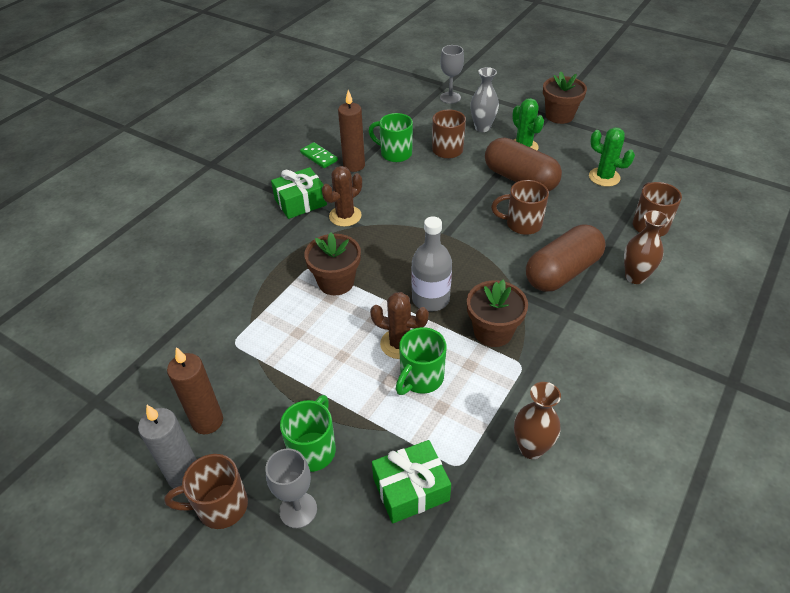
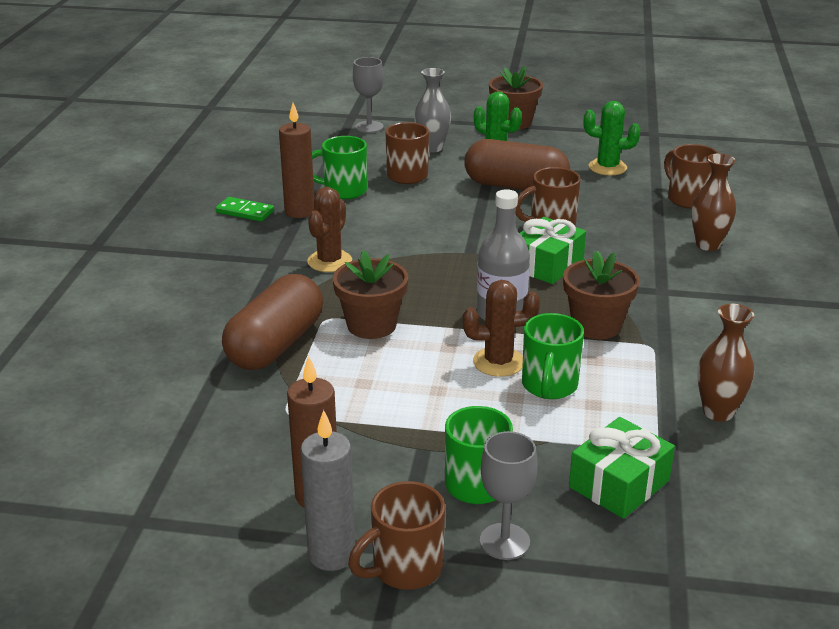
camera: 25 degrees left, 15 degrees down
green gift [271,167,327,219] -> green gift moved to [519,217,586,284]
brown capsule [526,225,606,292] -> brown capsule moved to [222,274,323,370]

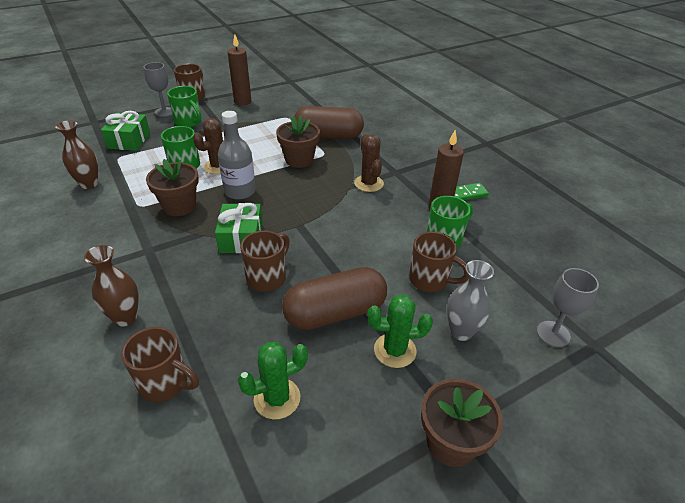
camera: 140 degrees right, 10 degrees up
brown capsule [222,274,323,370] -> brown capsule turned 75 degrees counterclockwise [294,106,364,139]
grey candle [300,410,355,571] -> none

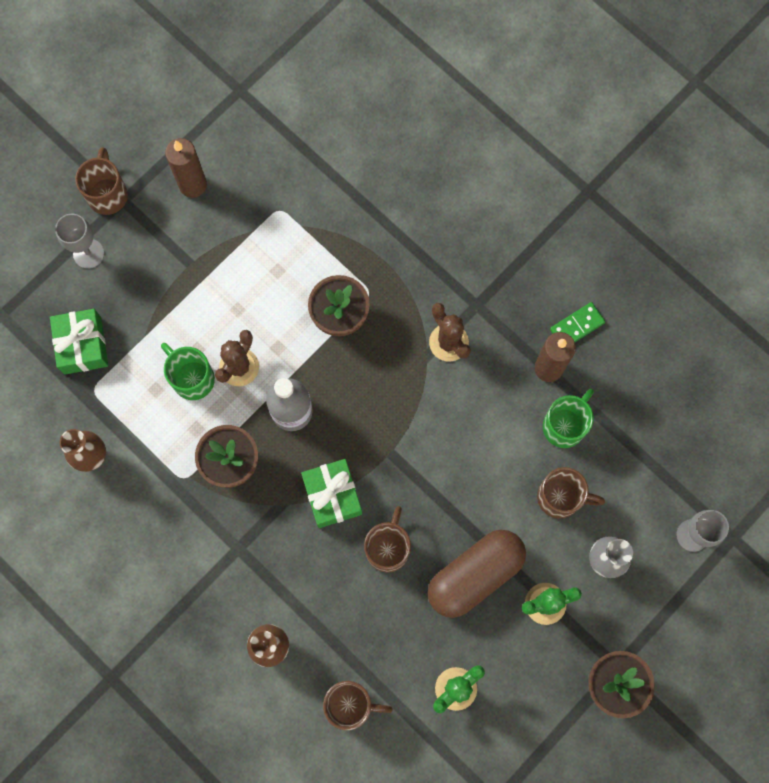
camera: 15 degrees left, 35 degrees up
green mug [167,86,201,127] -> none
brown capsule [294,106,364,139] -> none

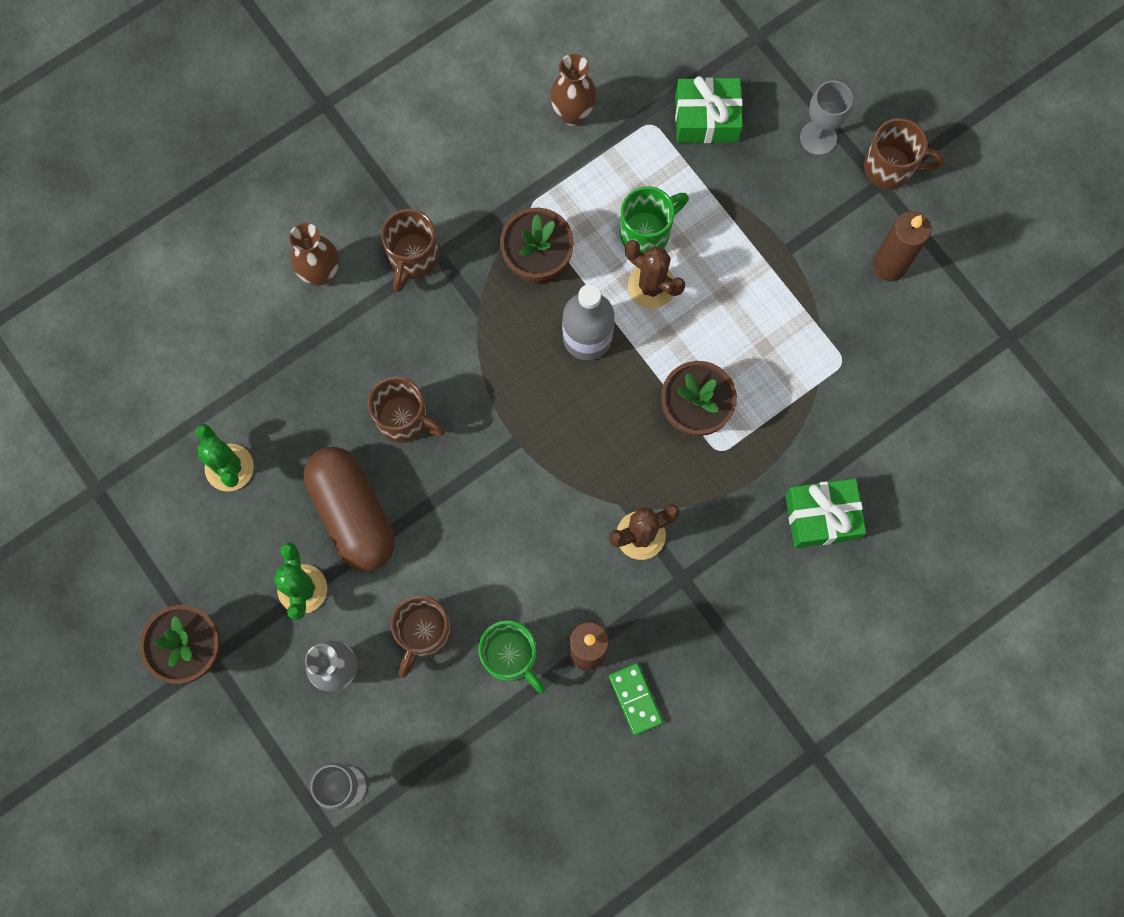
camera: 100 degrees right, 0 degrees up
green gift [301,459,362,528] -> green gift moved to [785,479,866,548]
brown mug [323,681,393,730] -> brown mug moved to [381,209,439,292]

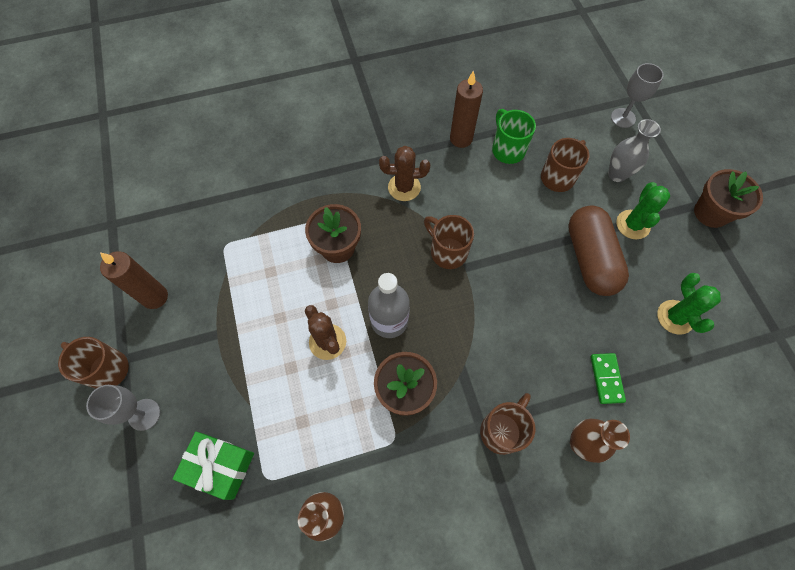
camera: 160 degrees left, 10 degrees down
brown mug [368,377,446,443] -> brown mug moved to [424,215,474,269]
green domino [609,663,663,735] -> green domino moved to [591,353,626,404]
green mug [620,186,689,254] -> none
green gift [785,479,866,548] -> none

